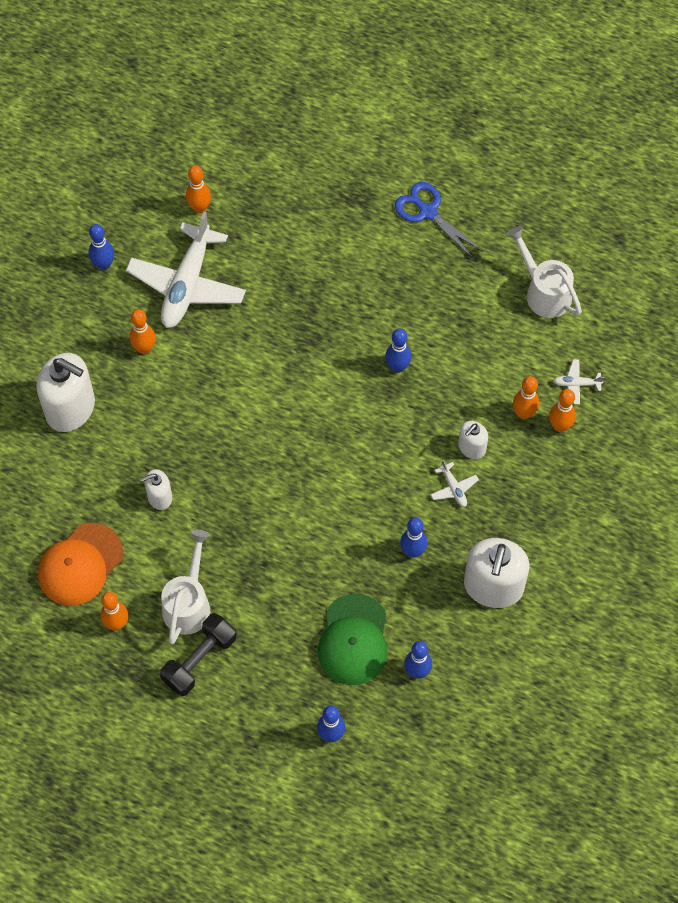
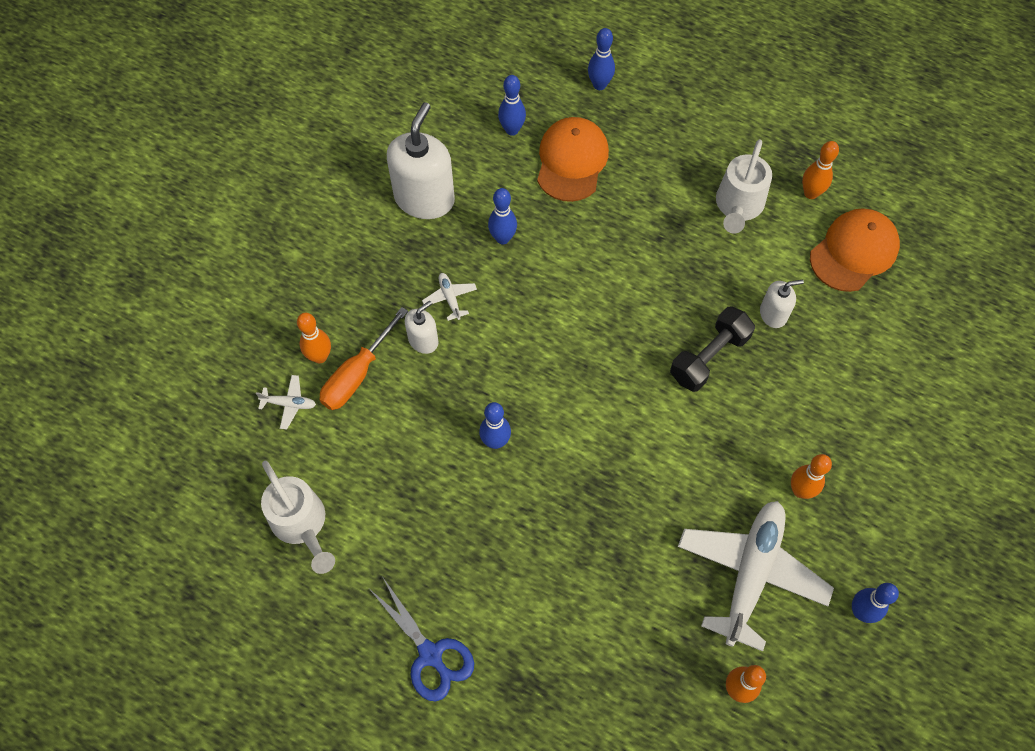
camera: 175 degrees left, 0 degrees up
white soap dispenser [36,353,95,432] -> none
black dumbbell [160,613,237,696] -> black dumbbell moved to [670,307,755,392]
green cap [318,594,387,685] -> orange cap [537,117,609,202]
orange bowling pin [513,376,539,419] -> orange screwdriver [319,307,408,410]

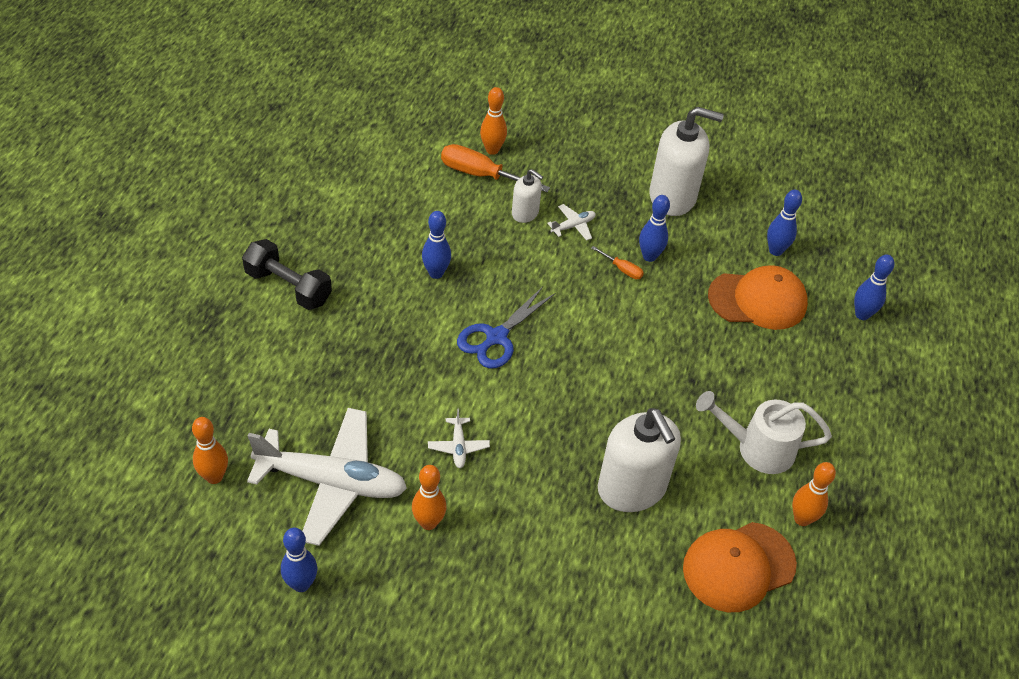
camera: 75 degrees right, 15 degrees down
white plane [256,375,316,429] -> white plane moved to [428,409,490,468]
white watering can [261,461,335,574] -> none
blue scissors [370,578,474,702] -> blue scissors moved to [457,287,555,368]
black dumbbell [670,307,755,392] -> black dumbbell moved to [242,239,332,310]
white soap dispenser [760,280,804,328] -> white soap dispenser [598,408,681,512], size x1.94
orange cap [810,208,900,292] -> orange cap turned 120 degrees clockwise [683,522,797,612]
none -> orange screwdriver [591,246,644,279]

